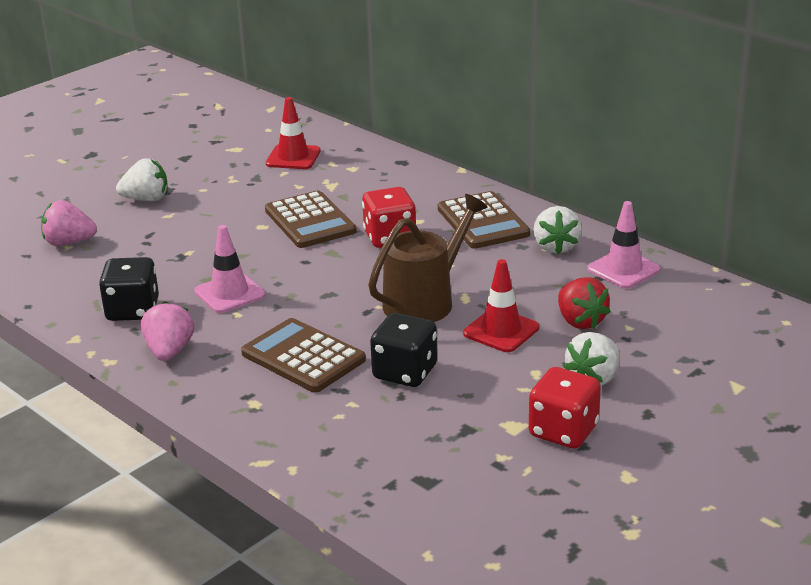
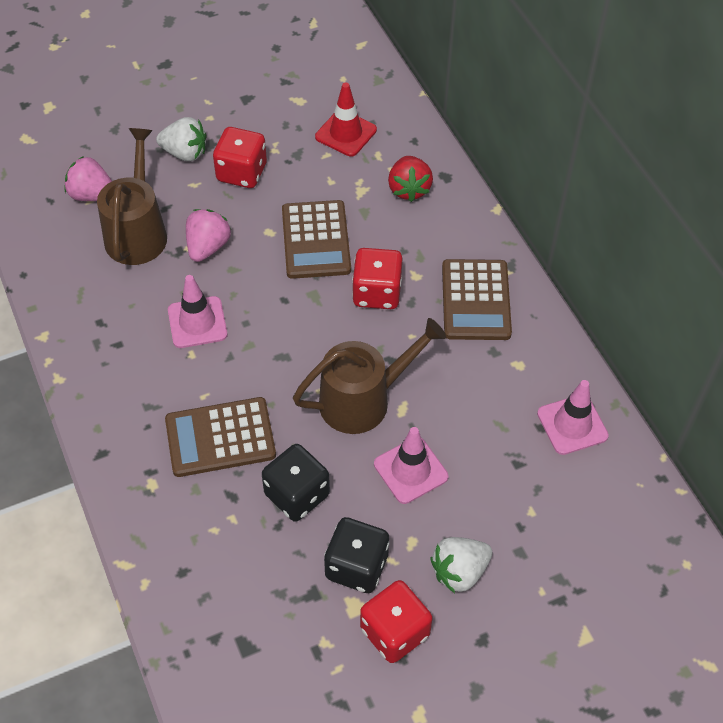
camera: 20 degrees right, 25 degrees up
black dice [99,257,159,321] -> black dice moved to [324,517,389,593]
pink strawberry [141,301,194,361] -> pink strawberry moved to [186,209,231,262]
brown calculator [241,318,366,393] -> brown calculator turned 75 degrees counterclockwise [165,397,276,477]
red traffic cone [463,259,539,352] -> pink traffic cone [374,427,448,504]
white strawberry [533,206,582,254] -> none
red strawberry [558,277,611,329] -> red strawberry moved to [388,156,433,202]
none -> brown watering can [97,128,167,265]
none -> red dice [213,127,267,188]

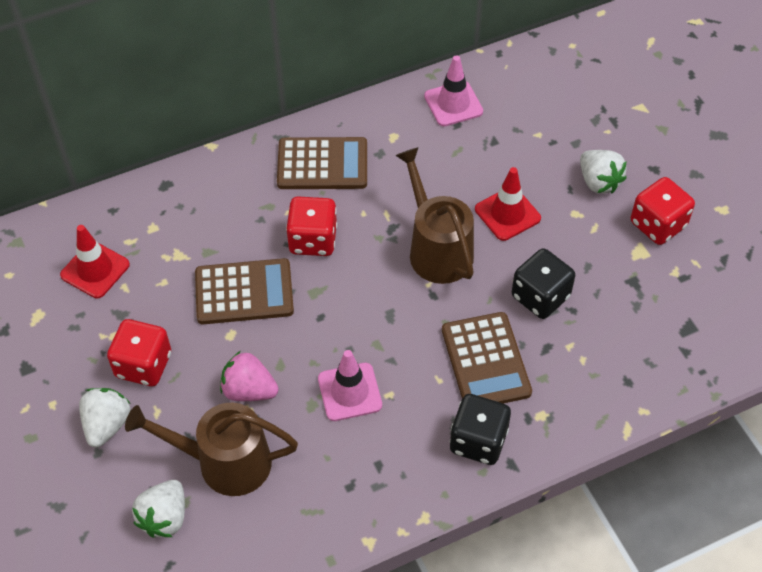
camera: 90 degrees left, 0 degrees up
pink strawberry [64,156,112,201] -> white strawberry [132,480,185,538]
black dice [324,517,389,593] -> black dice moved to [450,394,511,465]
pink traffic cone [374,427,448,504] -> red traffic cone [475,167,541,241]
red strawberry [388,156,433,202] -> none

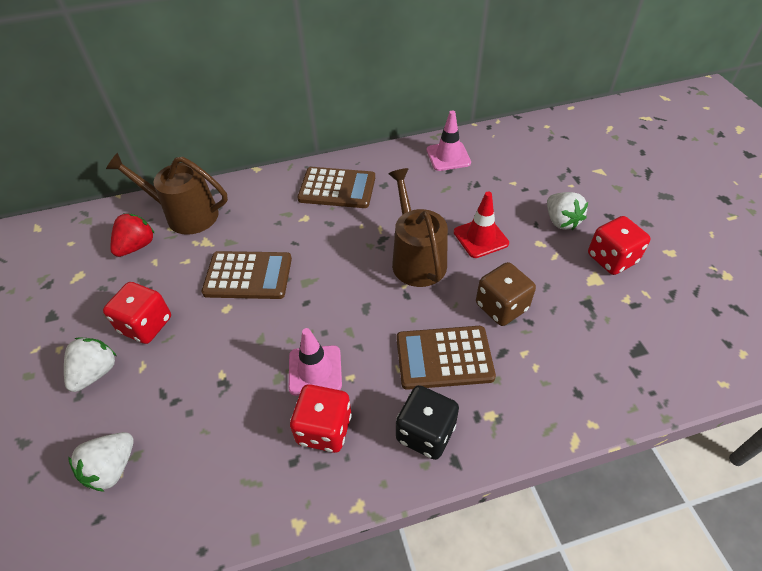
camera: 10 degrees right, 5 degrees down
red traffic cone [60,225,130,298] -> red strawberry [110,213,155,257]
brown watering can [125,403,298,496] -> brown watering can moved to [106,153,228,235]
pink strawberry [220,351,279,401] -> none
red dice [286,197,337,256] -> red dice moved to [290,384,352,453]
brown calculator [442,312,532,403] -> brown calculator turned 90 degrees clockwise [396,326,496,390]
black dice [512,248,575,319] -> brown dice [476,262,536,326]

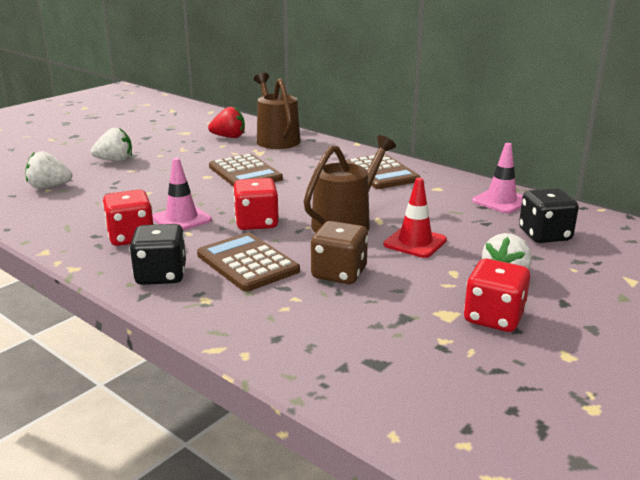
camera: 55 degrees right, 25 degrees down
red dice [103,282,171,344] -> red dice moved to [233,178,279,230]
none -> black dice [519,188,579,243]

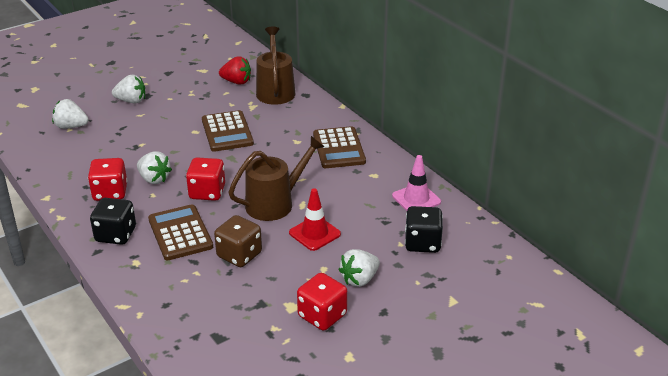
camera: 15 degrees right, 10 degrees up
pink traffic cone [152,158,212,230] -> white strawberry [137,151,172,184]

